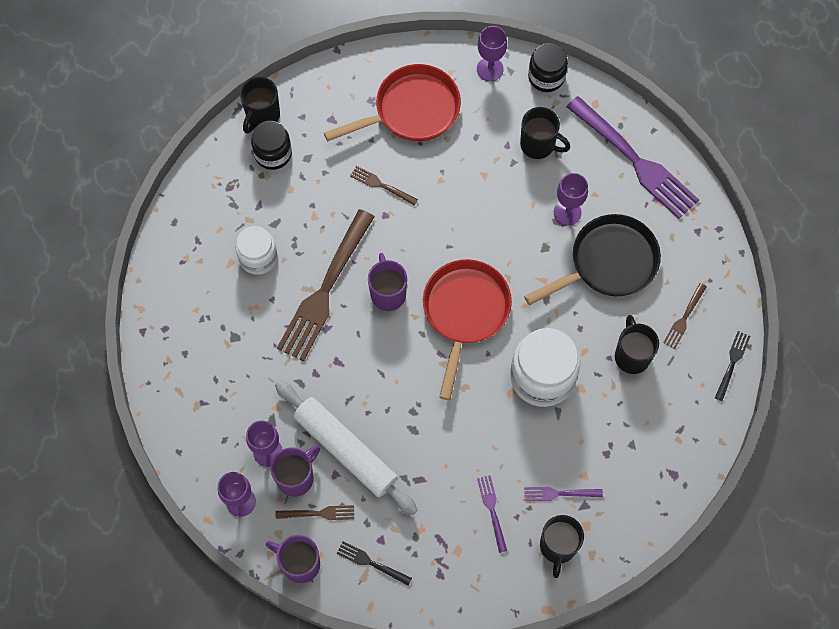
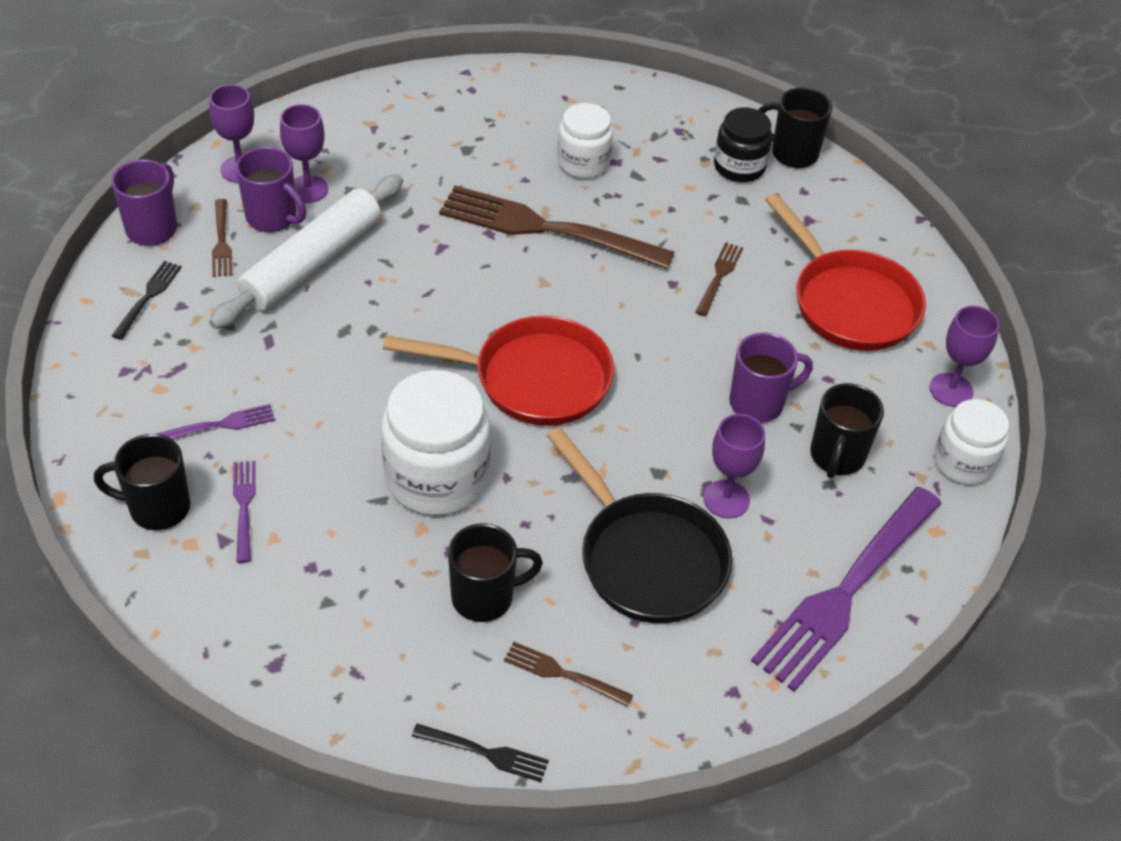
camera: 80 degrees right, 20 degrees down
purple mug [368,253,407,311] -> purple mug moved to [729,332,813,423]
black jar [528,43,568,92] -> white jar [934,399,1009,485]

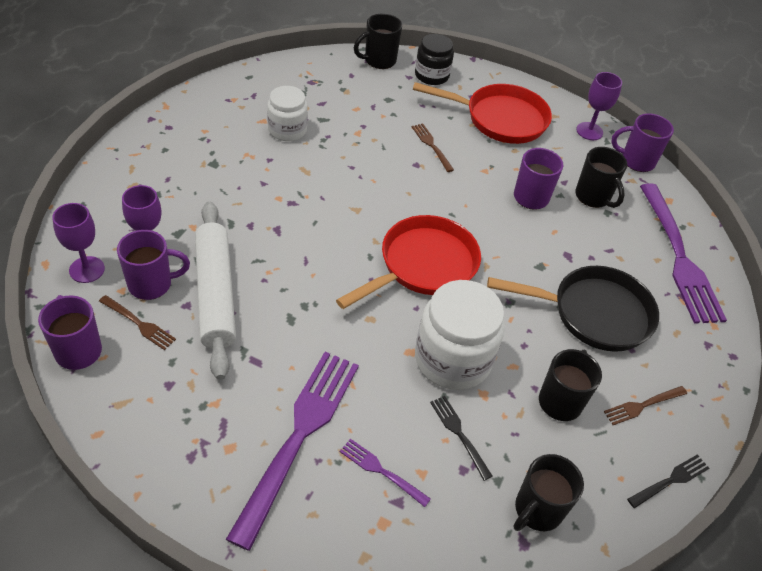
camera: 50 degrees left, 0 degrees up
black mug [94,434,190,530] -> black mug moved to [513,454,584,531]
black fork [112,261,182,340] -> black fork moved to [430,396,493,481]
purple fork [157,404,275,439] -> purple fork [226,352,359,551], size x2.26
brown fork [439,185,674,269] -> none
purple goblet [703,414,765,518] -> none
black jar [714,107,772,182] -> black jar moved to [415,34,454,85]
white jar [934,399,1009,485] -> purple mug [611,113,674,172]

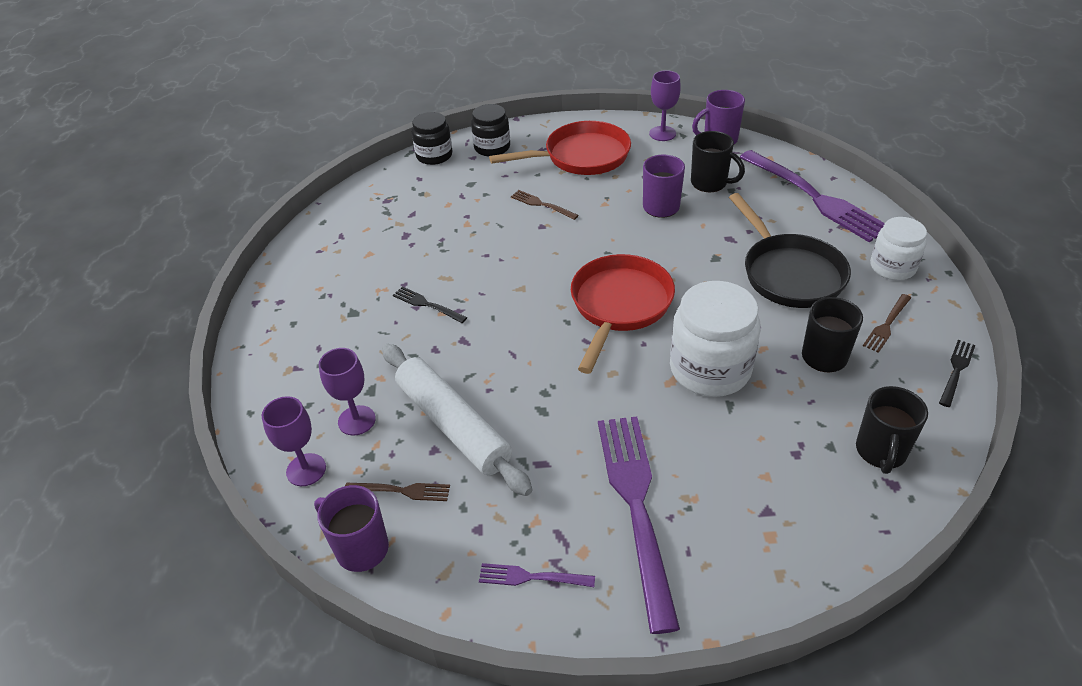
camera: 20 degrees left, 5 degrees down
purple mug [117,230,190,300] -> none
white jar [267,86,308,141] -> white jar moved to [870,217,927,280]
purple fork [340,439,431,507] -> purple fork moved to [479,563,595,587]
black mug [354,14,402,69] -> black jar [412,112,452,165]
black fork [430,396,493,481] -> black fork moved to [393,287,467,323]
black pan [487,266,659,352] -> black pan turned 90 degrees clockwise [729,193,851,308]

